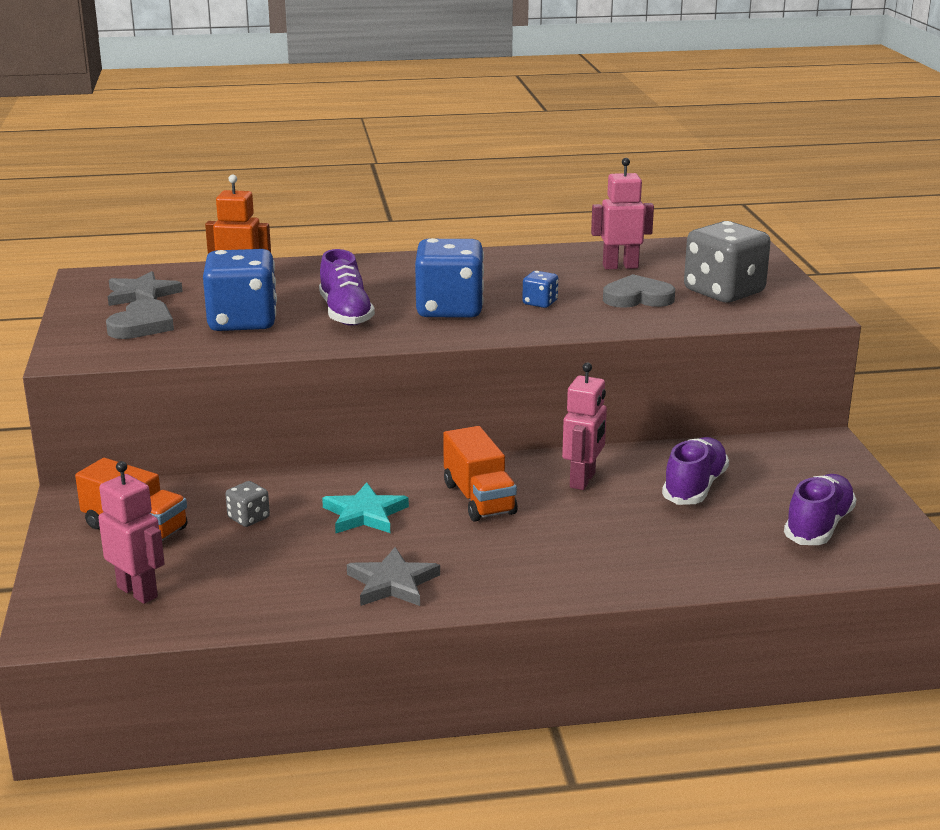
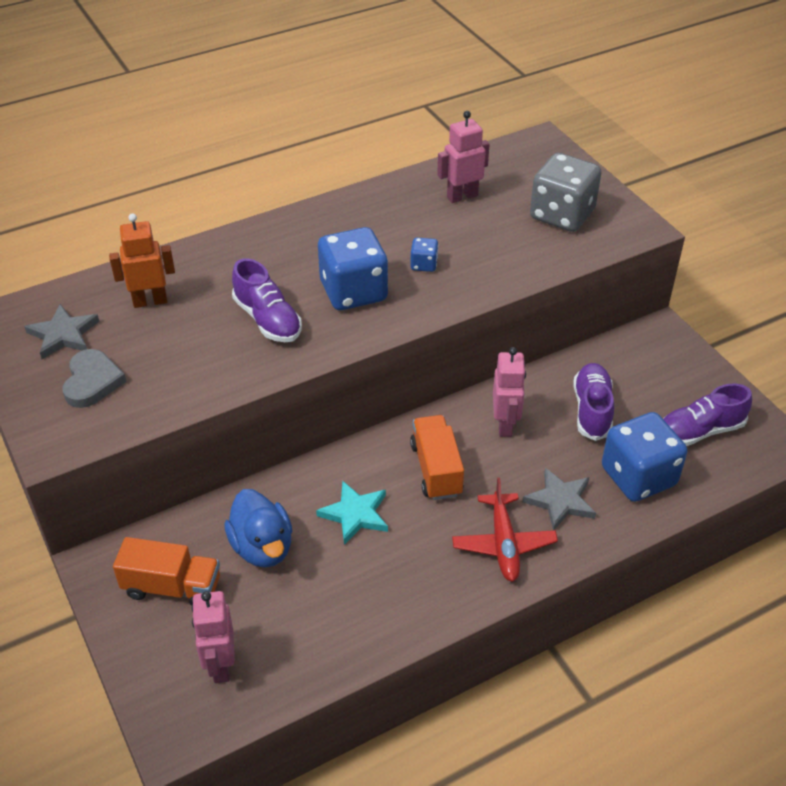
camera: 20 degrees left, 20 degrees up
pink robot [98,461,165,604] -> pink robot turned 120 degrees counterclockwise [192,591,235,683]
blue dice [203,249,277,331] -> blue dice moved to [602,412,687,502]
grey dice [225,481,270,527] -> blue duck [224,489,292,568]
grey star [347,547,440,606] -> grey star moved to [522,468,596,530]
orange truck [443,426,518,522] -> orange truck turned 150 degrees counterclockwise [410,415,464,500]
grey heart [603,274,675,308] -> none
purple shoe [784,474,857,545] -> purple shoe turned 120 degrees counterclockwise [663,384,752,446]
none -> red plane [452,478,558,582]

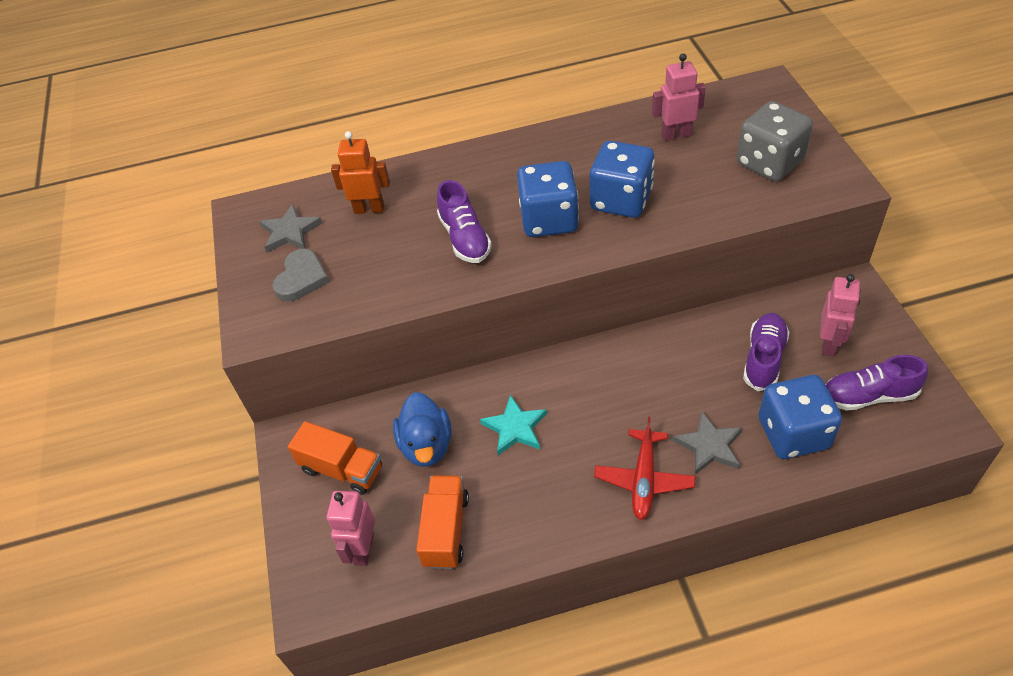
camera: 20 degrees right, 5 degrees up
blue dice [410,238,438,272] -> blue dice [590,141,655,218], size x2.22
orange truck [410,415,464,500] -> orange truck moved to [416,475,469,569]
pink robot [493,347,526,437] -> pink robot moved to [820,274,860,356]

